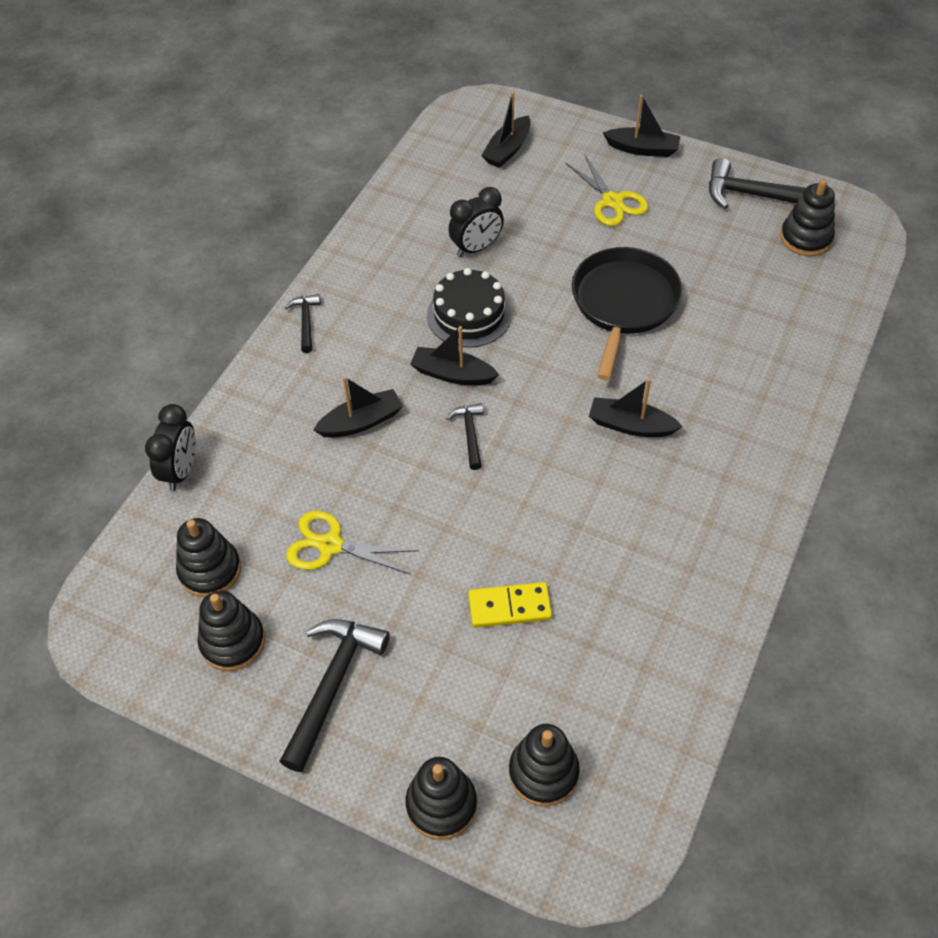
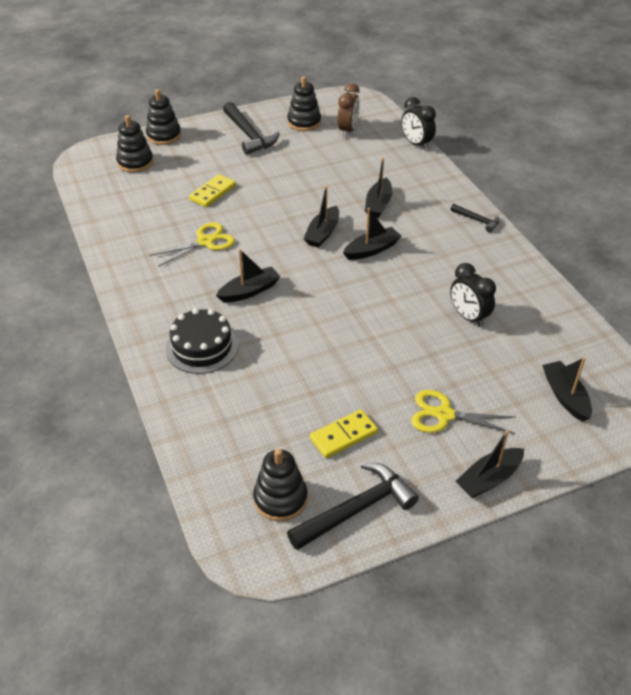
camera: 130 degrees right, 10 degrees down
black stacking toy [176,518,241,597] -> brown clock [338,83,360,137]
yellow scissors [286,511,419,575] -> yellow scissors moved to [150,222,235,267]
black cake [427,268,512,348] -> black cake moved to [166,308,238,374]
black hammer [446,403,484,470] -> black boat [303,186,339,248]
black clock [448,187,504,257] -> black clock turned 45 degrees counterclockwise [450,263,496,327]
black pan [572,247,683,380] -> none
none -> yellow domino [310,409,378,458]

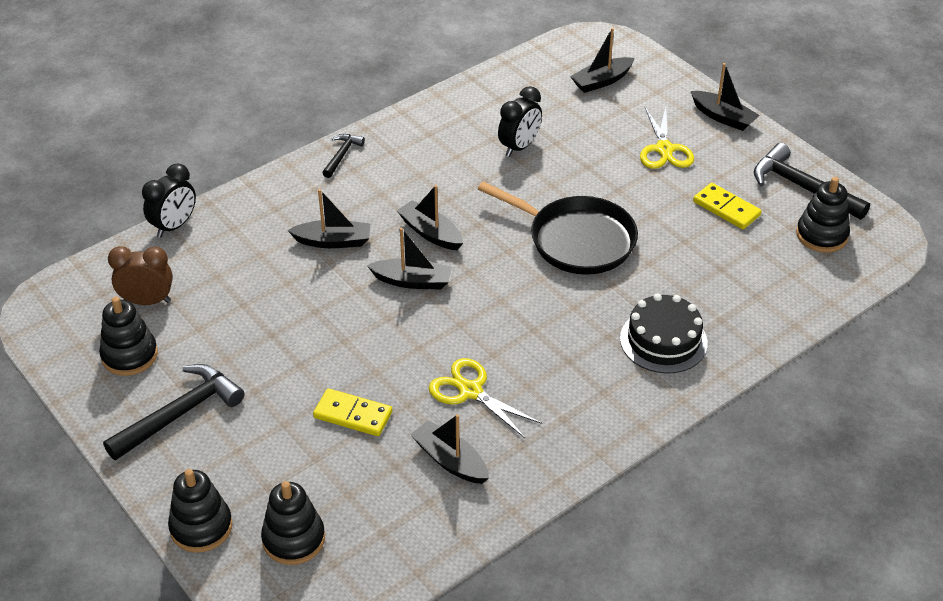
camera: 105 degrees left, 0 degrees up
black boat [216,249,281,302] -> black boat moved to [410,414,489,484]
none -> black pan [478,182,638,275]

